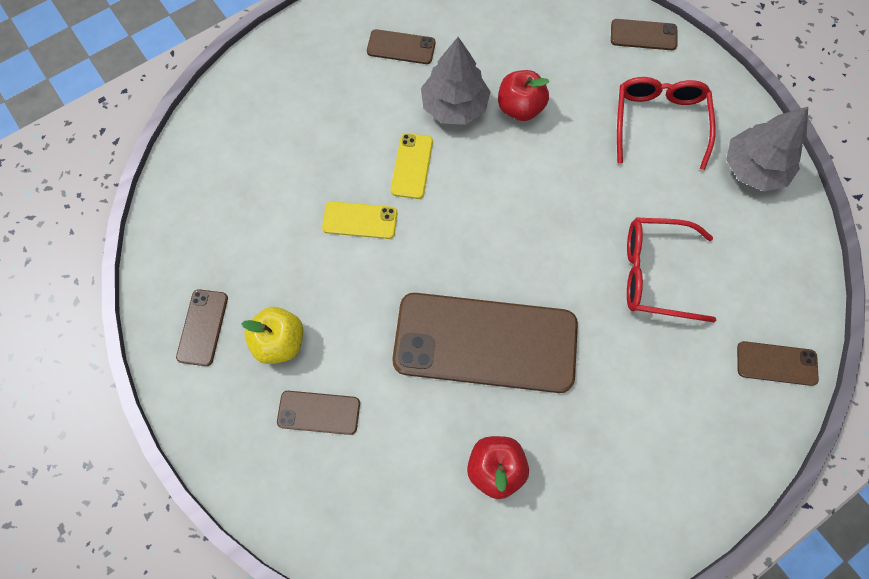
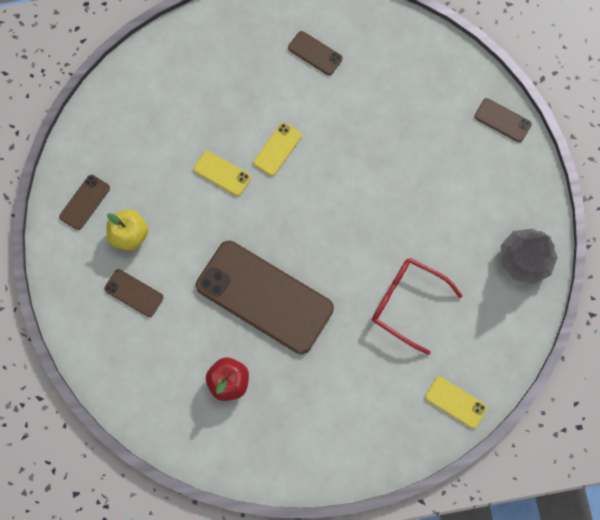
camera: 25 degrees right, 5 degrees up
grey tree [421,37,490,125] -> none
red apple [498,70,549,121] -> none
red glasses [617,77,716,170] -> none
brown phone [737,341,819,386] -> yellow phone [425,377,487,428]

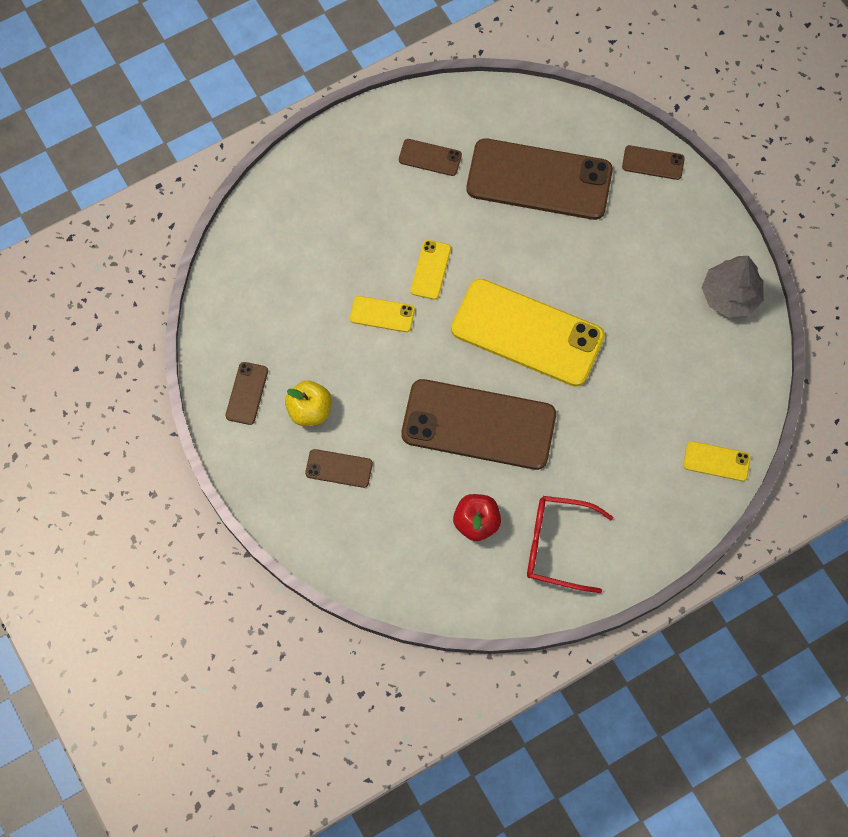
camera: 20 degrees left, 5 degrees down
red glasses [372,258,462,355] -> red glasses moved to [527,496,613,593]
none -> yellow phone [451,279,605,387]
none -> brown phone [467,138,613,220]

